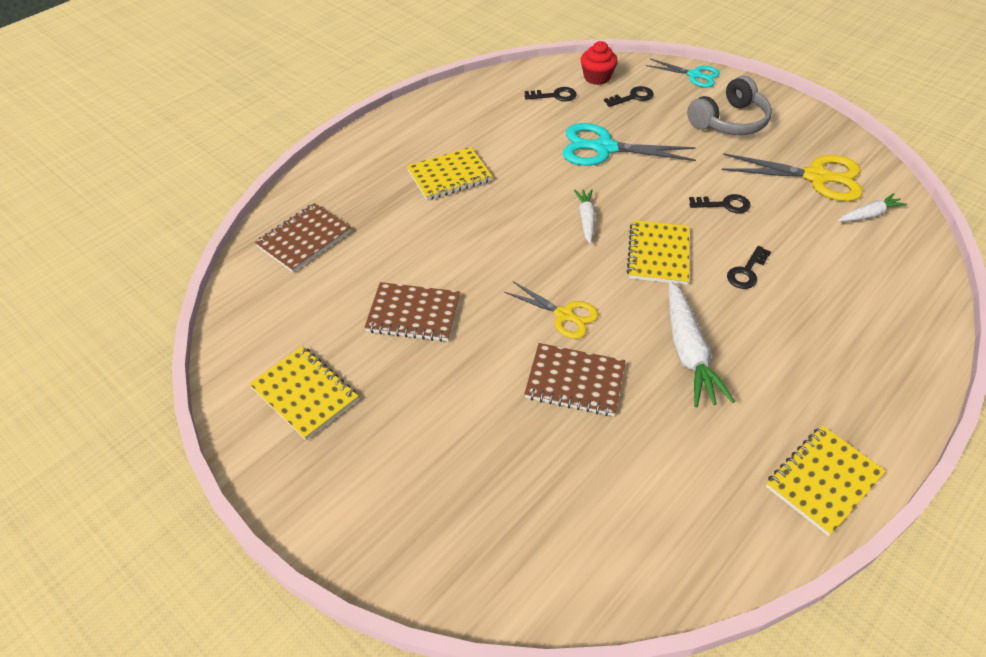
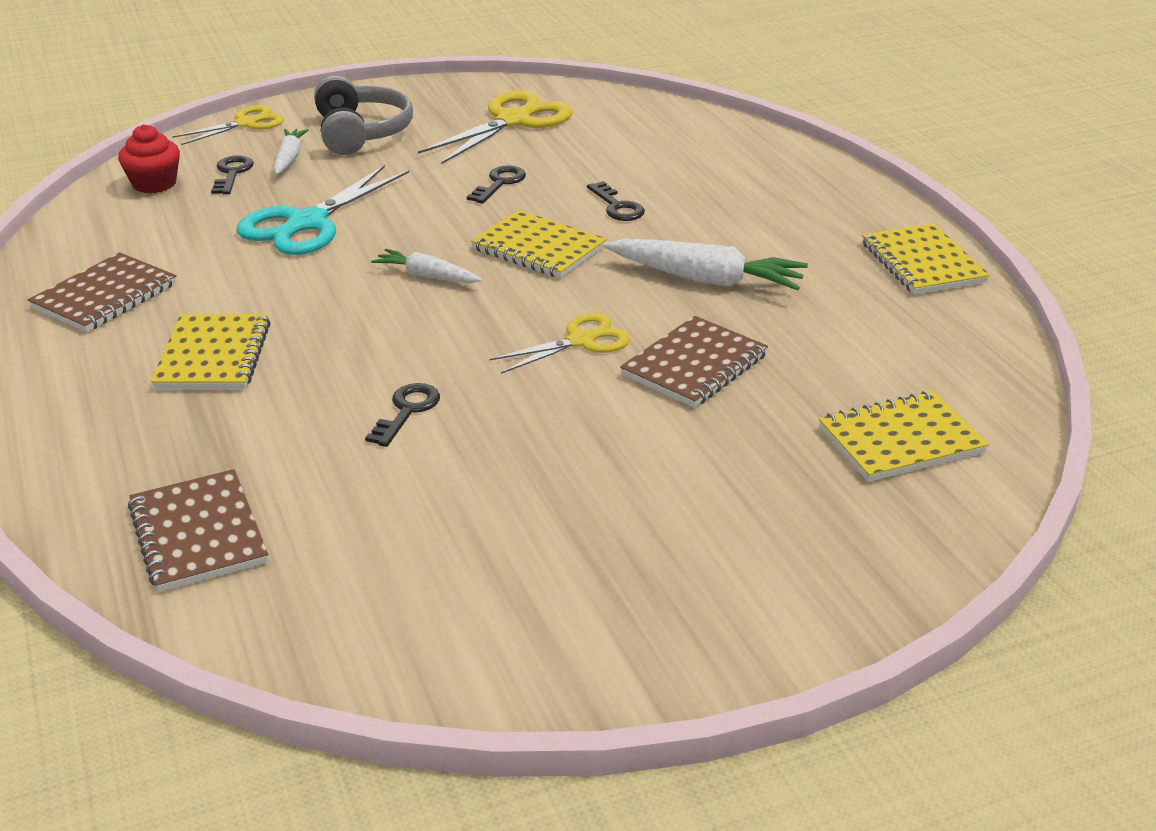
camera: 65 degrees left, 15 degrees down
yellow notebook [249,346,358,440] -> yellow notebook moved to [819,391,989,482]
brown notebook [364,282,460,342] -> brown notebook moved to [28,252,177,332]
black key [524,87,577,101] -> black key moved to [365,383,440,447]
turquoise scissors [646,59,720,87] -> yellow scissors [172,105,284,145]
white carrot [838,193,907,222] -> white carrot moved to [274,129,309,174]

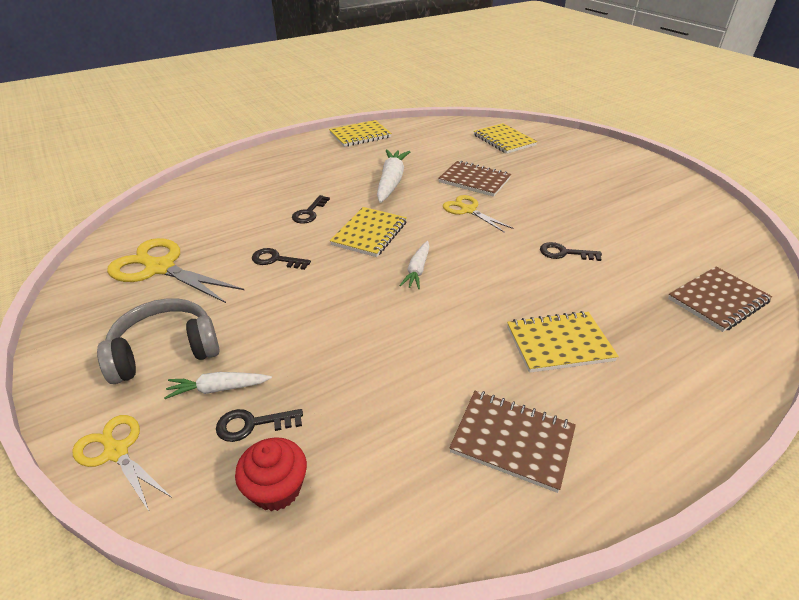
camera: 100 degrees left, 5 degrees up
turquoise scissors [236,165,409,255] -> none
black key [587,181,645,221] -> black key turned 150 degrees clockwise [292,195,330,224]

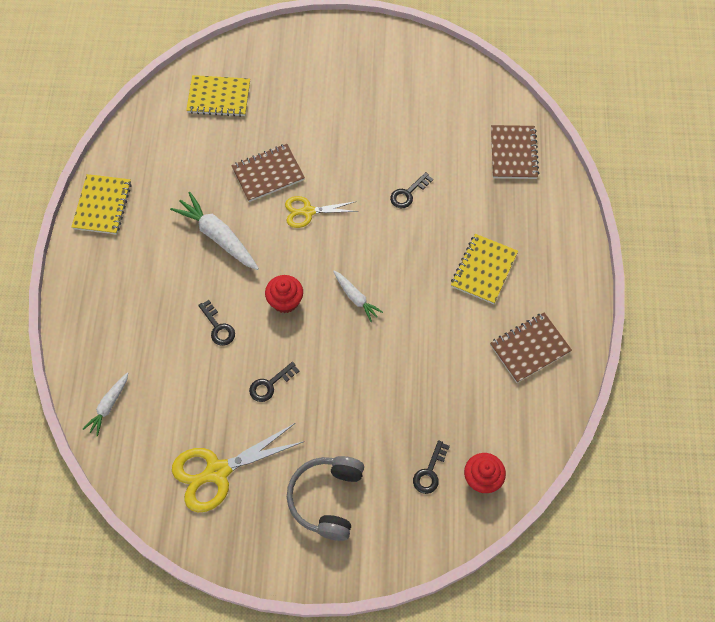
camera: 55 degrees left, 25 degrees up
yellow scissors [73,415,172,511] -> none
white carrot [164,372,272,399] -> white carrot moved to [83,373,128,436]
yellow notebook [330,207,407,257] -> red cupcake [265,275,303,313]

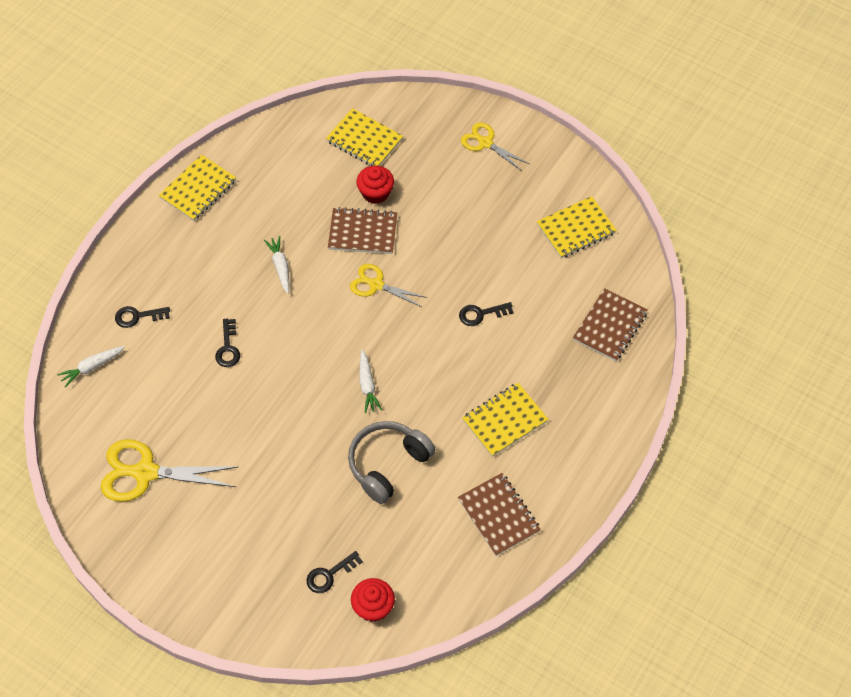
camera: 30 degrees right, 5 degrees down
white carrot [170,192,259,270] -> white carrot [264,236,289,294], size x0.58
black key [249,362,300,402] -> black key moved to [115,306,170,328]
red cupcake [265,275,303,313] -> red cupcake moved to [357,166,394,204]
grey headphones [287,456,364,541] -> grey headphones moved to [348,421,436,504]
brown notebook [490,313,572,383] -> brown notebook turned 60 degrees clockwise [458,473,541,556]
none -> yellow scissors [461,122,529,171]
none -> yellow notebook [537,196,617,258]

